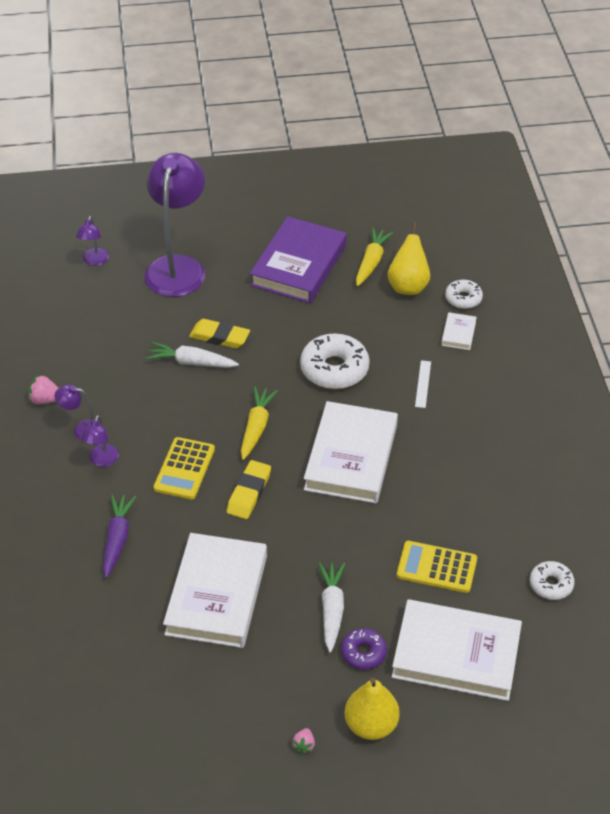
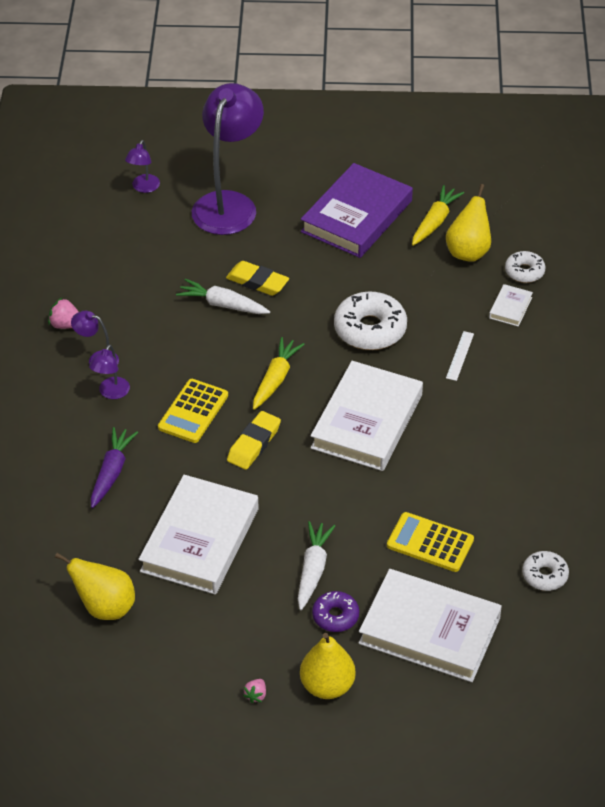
camera: 10 degrees right, 0 degrees up
none -> yellow pear [55,553,135,620]

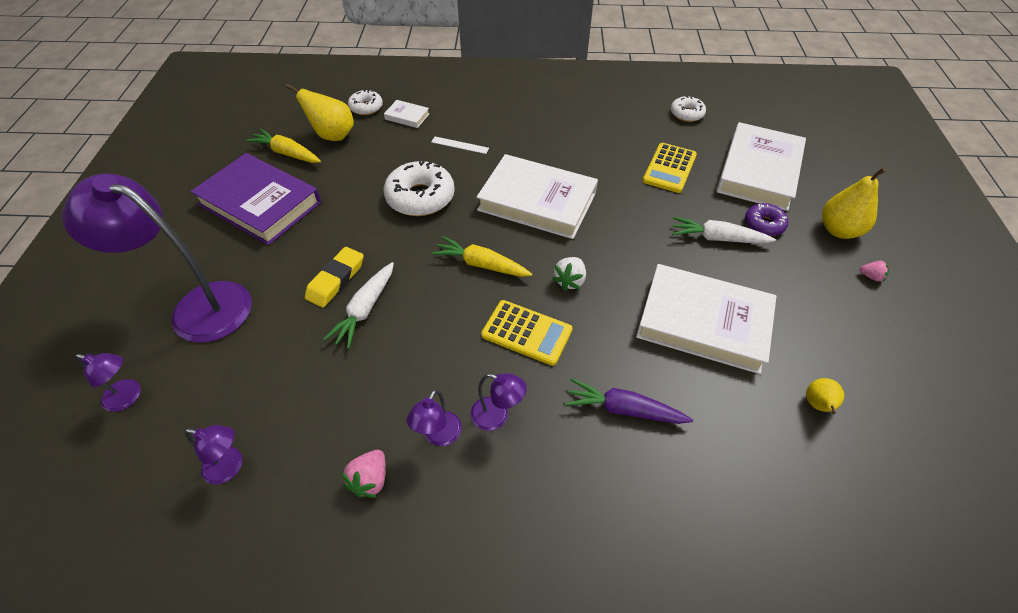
camera: 90 degrees left, 5 degrees up
yellow pear [55,553,135,620] -> yellow pear [806,378,844,414], size x0.56
yellow eraser [227,411,281,470] -> white strawberry [552,257,586,291]
none -> purple lamp [184,425,242,484]

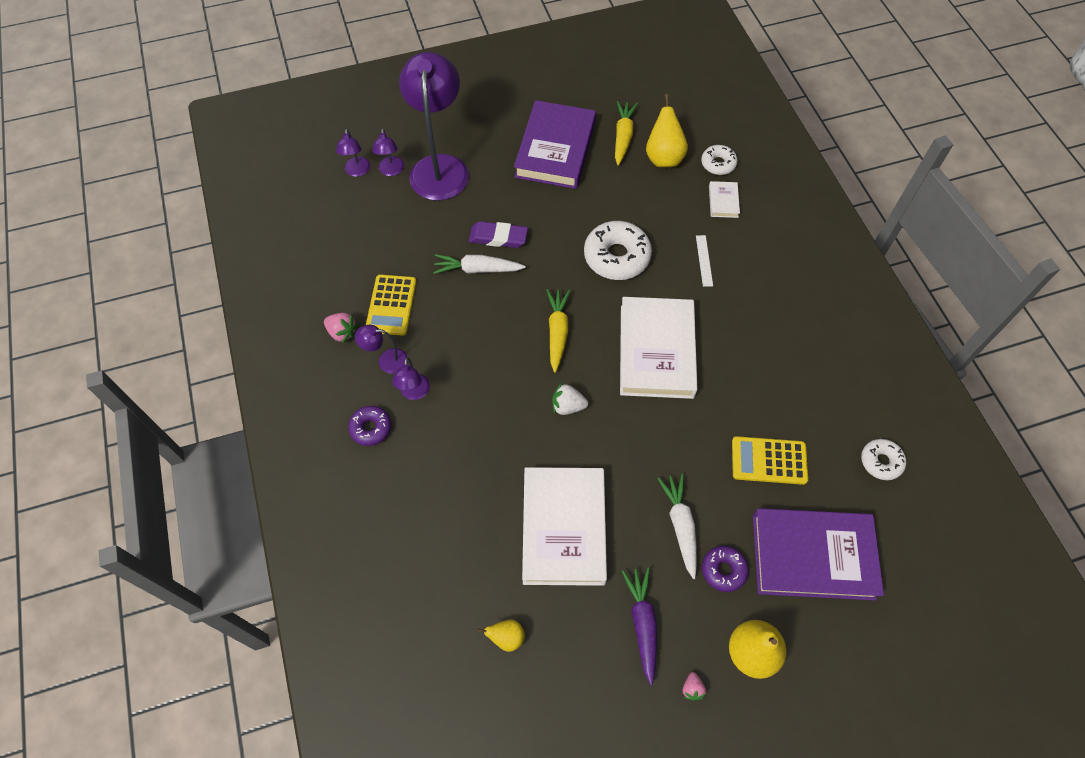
camera: 70 degrees right, 10 degrees up
purple lamp [184,425,242,484] -> purple lamp moved to [372,128,404,176]
yellow eraser [305,247,364,308] -> purple eraser [469,221,528,248]
pink strawberry [341,450,386,498] -> pink strawberry turned 150 degrees counterclockwise [324,313,358,344]
yellow calculator [481,300,572,366] -> yellow calculator moved to [366,274,416,336]
purple carrot [565,378,693,424] -> purple carrot moved to [621,568,657,685]
white book [717,122,806,211] -> purple book [753,508,884,601]
none -> purple donut [348,406,391,446]

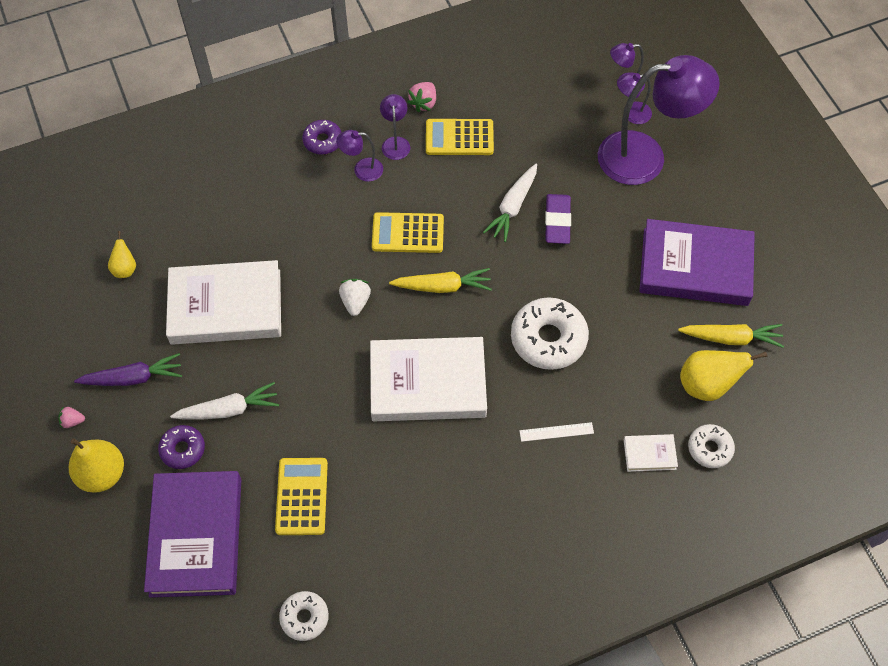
camera: 85 degrees right, 0 degrees up
white carrot [433,254,526,274] -> white carrot turned 150 degrees counterclockwise [483,164,537,242]
none -> yellow calculator [372,212,444,253]

